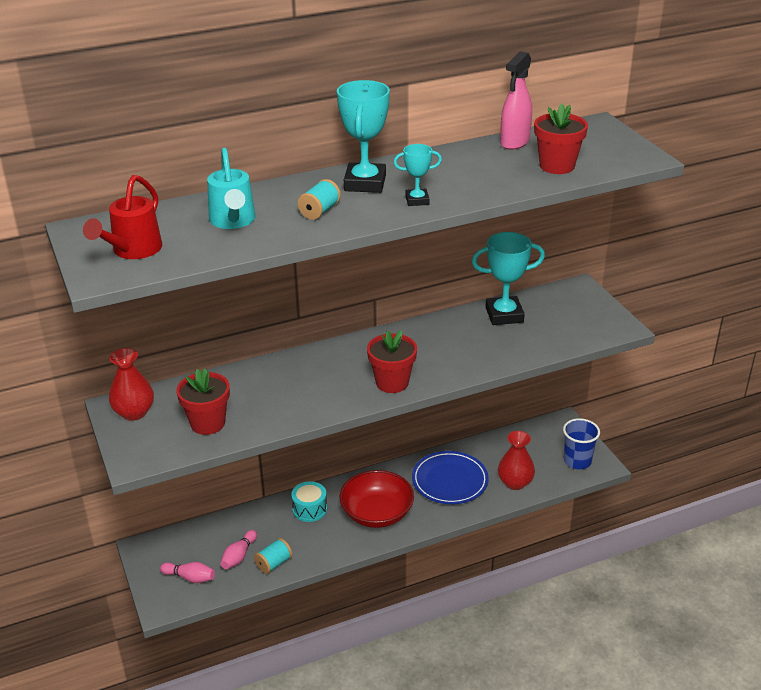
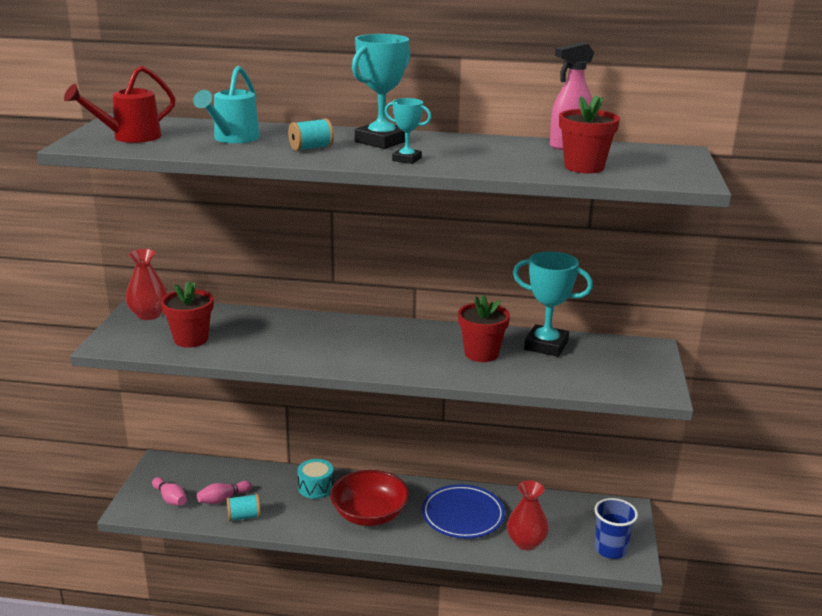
camera: 30 degrees right, 10 degrees down
red flower pot [367,330,417,393] -> red flower pot moved to [458,294,510,362]

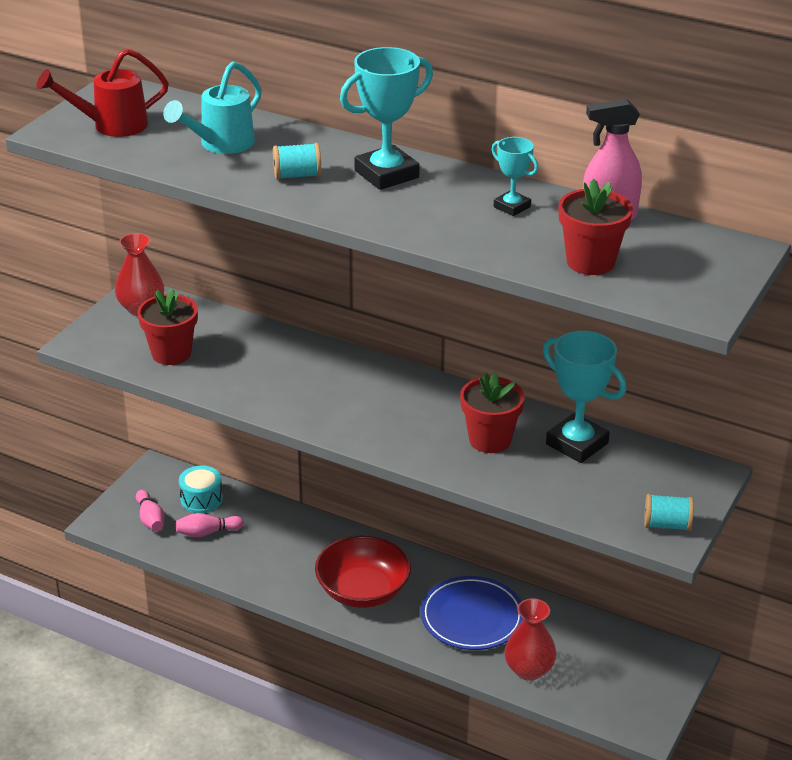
camera: 20 degrees right, 10 degrees up
turquoise spool [227,494,261,522] -> turquoise spool moved to [644,494,694,531]
turquoise drum [297,459,334,499] -> turquoise drum moved to [179,466,223,513]
turquoise trophy [384,98,431,164] -> turquoise trophy moved to [491,137,538,216]
blue cup [594,498,638,559] -> none

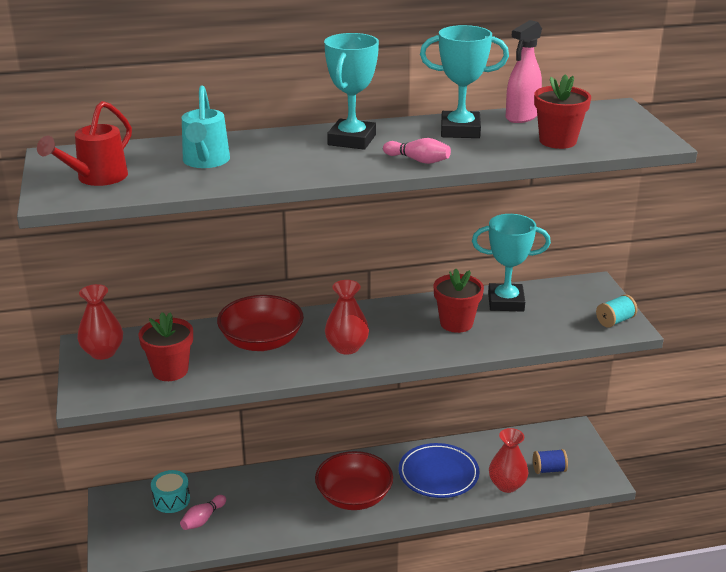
camera: 40 degrees left, 5 degrees down
pink bowling pin [136,490,165,531] -> pink bowling pin moved to [383,138,451,164]
turquoise spool [273,143,321,180] -> none
turquoise trophy [491,137,538,216] -> turquoise trophy [420,25,509,138], size x1.83
none -> red bowl [217,295,304,351]
none -> red vase [325,280,369,355]
none -> blue spool [533,449,568,474]

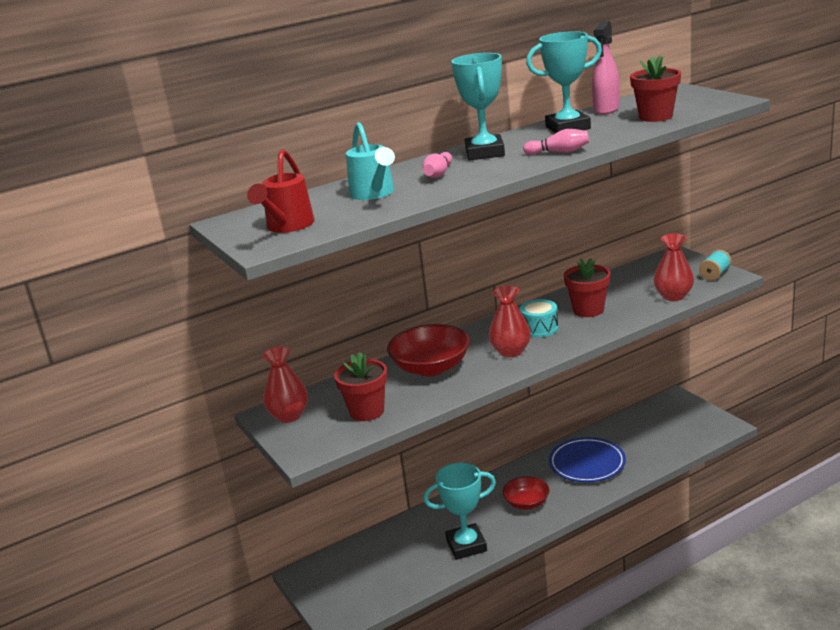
camera: 15 degrees left, 5 degrees down
turquoise drum [151,470,190,513] -> turquoise drum moved to [520,299,558,337]
pink bowling pin [180,495,226,530] -> pink bowling pin moved to [422,152,452,178]
red bowl [315,451,393,510] -> red bowl [502,476,550,510], size x0.63
turquoise trophy [472,214,551,312] -> turquoise trophy moved to [423,462,496,560]
red vase [489,428,528,493] -> red vase moved to [653,233,694,301]
blue spool [533,449,568,474] -> none

